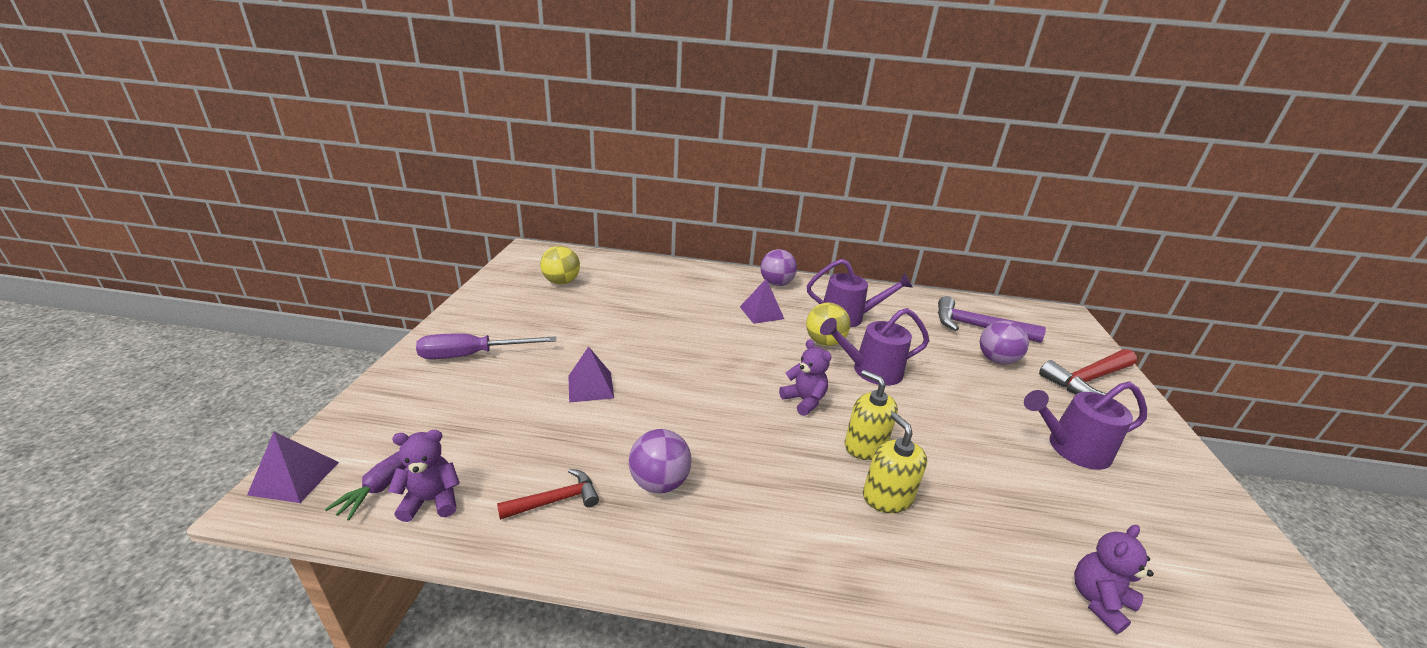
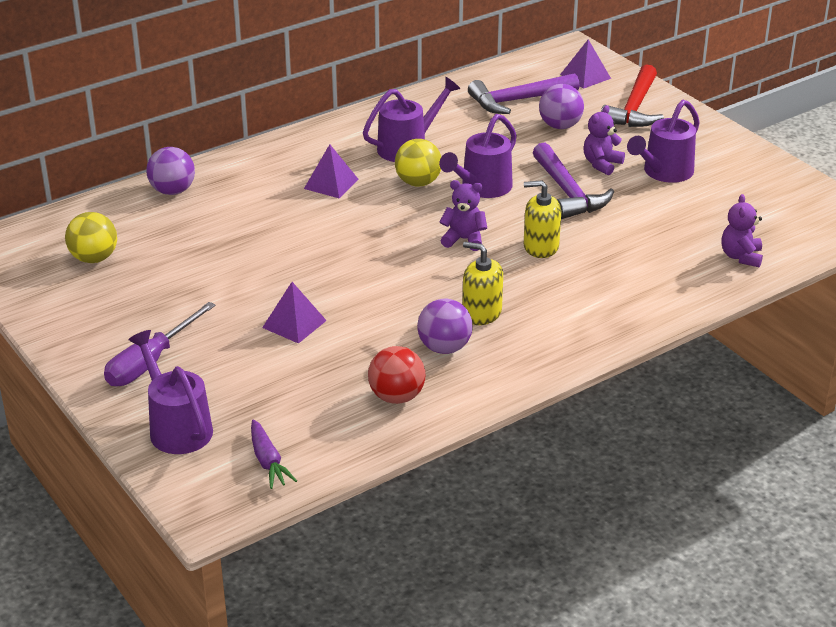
camera: 40 degrees left, 5 degrees up
purple pyramid [247,432,339,503] -> purple pyramid moved to [560,39,611,89]
purple teddy bear [388,430,460,522] -> purple teddy bear moved to [583,105,625,175]
red hammer [497,469,599,520] -> red ball [368,346,425,404]
purple ball [760,249,797,286] -> purple ball moved to [146,147,195,195]
yellow soap dispenser [863,413,927,513] -> yellow soap dispenser moved to [462,242,503,325]
none -> purple watering can [128,330,213,454]
none -> purple hammer [533,142,614,219]

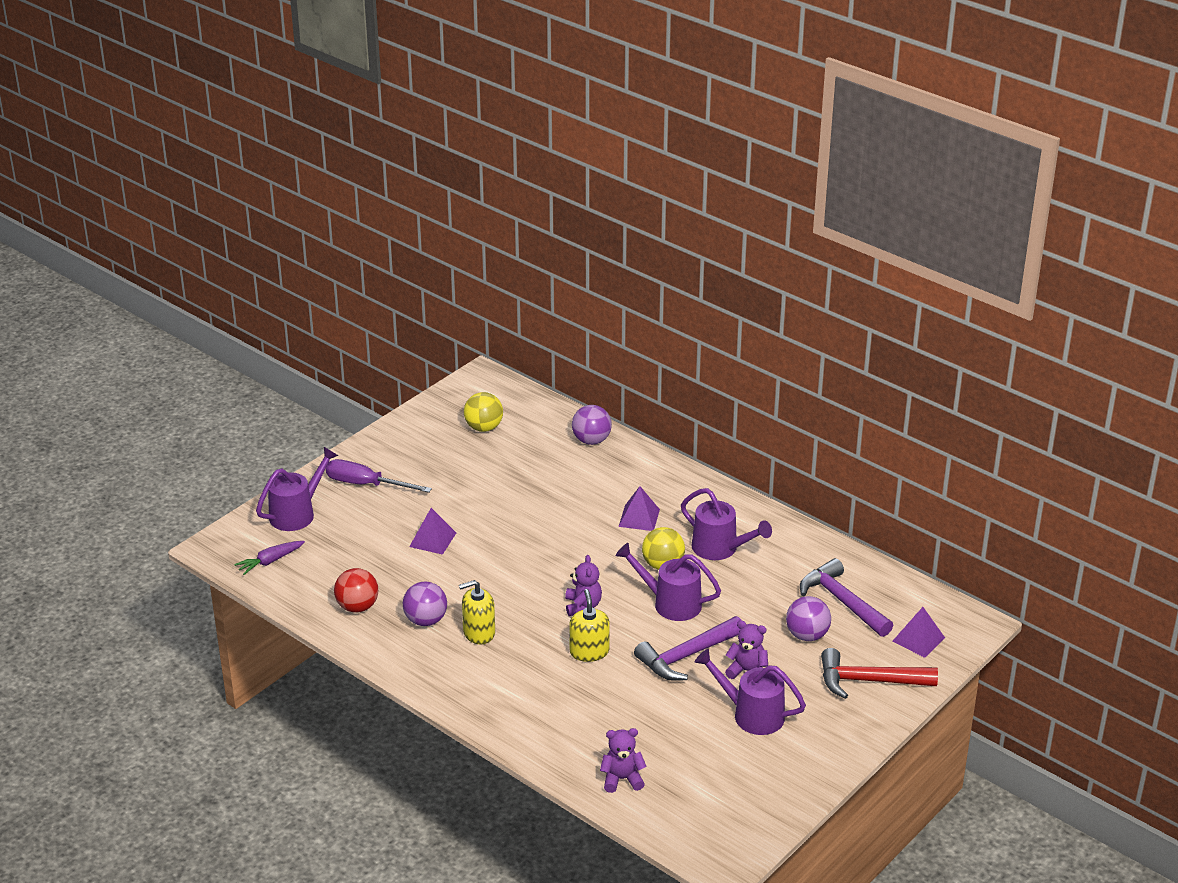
camera: 75 degrees right, 0 degrees up
yellow soap dispenser [462,242,503,325] -> yellow soap dispenser turned 120 degrees counterclockwise [459,580,495,644]

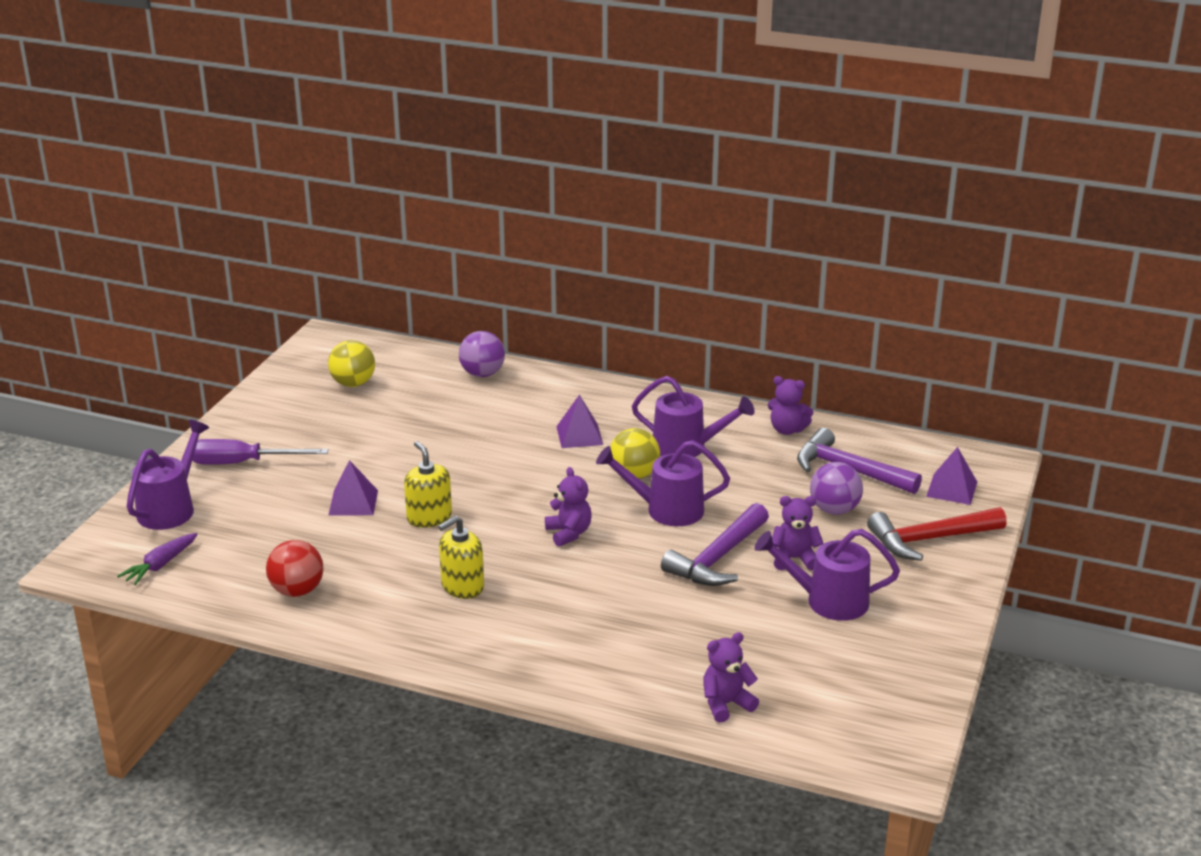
camera: 20 degrees left, 5 degrees down
purple ball [403,582,447,626] -> none
yellow soap dispenser [569,589,610,662] -> yellow soap dispenser moved to [404,441,452,528]
none -> purple teddy bear [768,376,813,435]

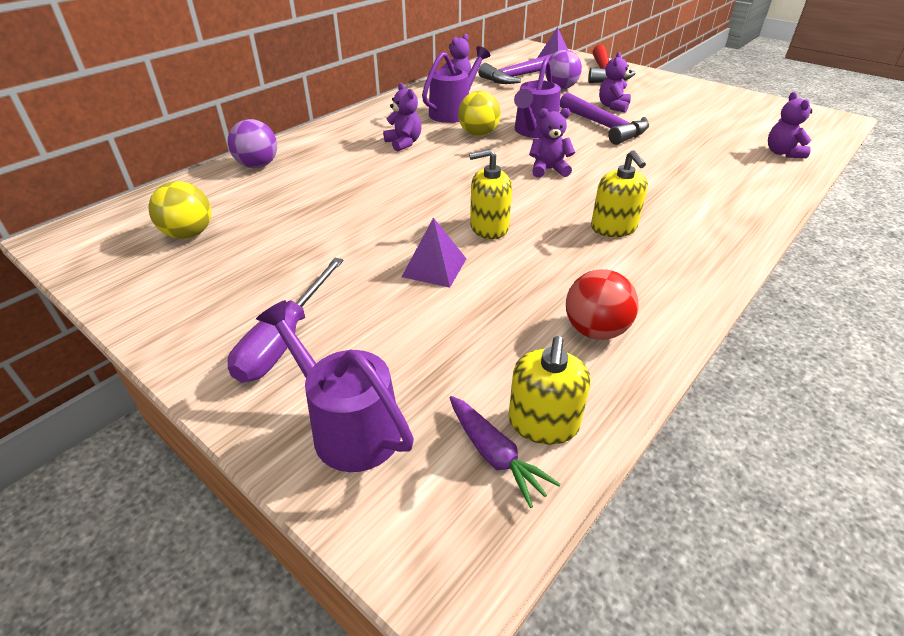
camera: 70 degrees left, 10 degrees up
purple pyramid [556,395,603,448] -> purple teddy bear [383,83,421,152]
purple watering can [755,529,900,621] -> none
none -> yellow soap dispenser [509,336,591,445]

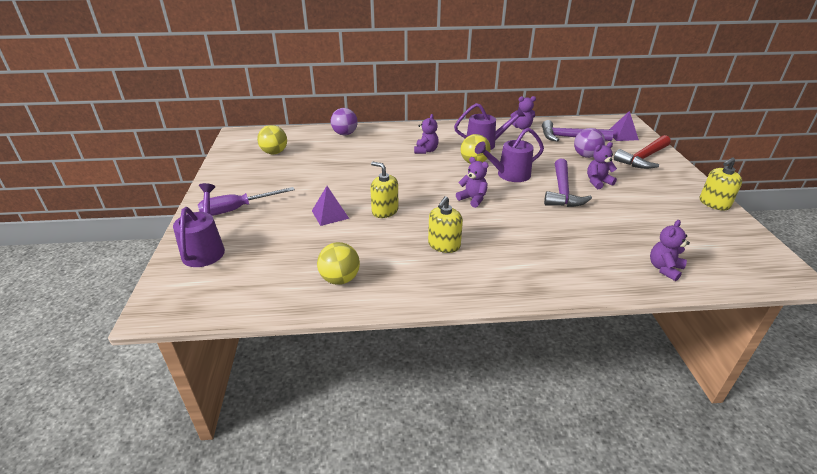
camera: 45 degrees right, 5 degrees down
purple carrot [449,396,560,508] -> none
yellow soap dispenser [509,336,591,445] -> yellow soap dispenser moved to [700,157,742,210]
red ball [566,269,639,340] -> yellow ball [317,242,360,285]

